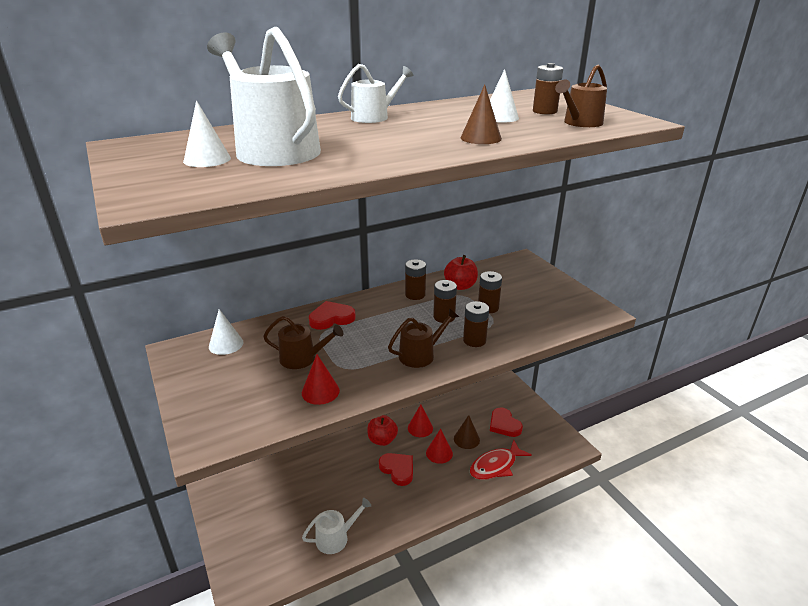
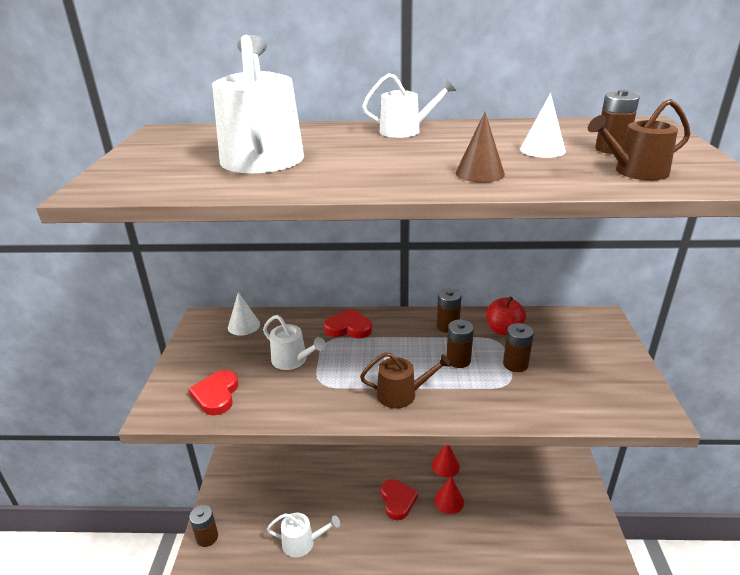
camera: 30 degrees right, 0 degrees up
white cone [183,100,231,167] -> none
brown watering can [263,316,343,369] -> white watering can [263,315,326,370]
red cone [302,354,340,405] -> none
red apple [367,415,398,446] -> none
brown cone [454,415,480,449] -> none
brown battery [463,301,489,347] -> brown battery moved to [189,505,218,547]
red fish [470,440,532,480] -> none
red heart [490,408,523,437] -> red heart moved to [189,370,238,415]

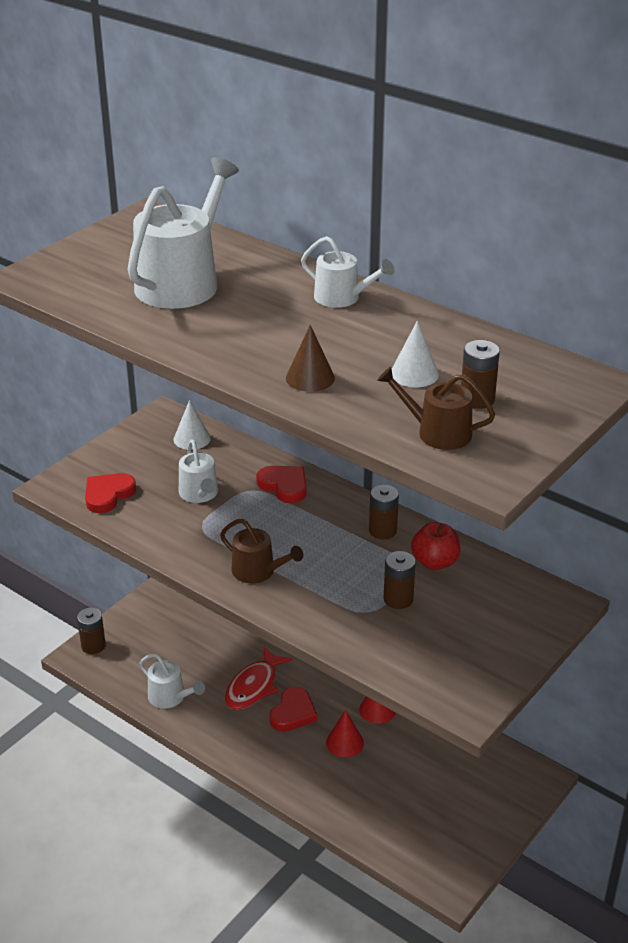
camera: 35 degrees right, 5 degrees up
brown battery [446,320,474,368] -> none
none -> red fish [225,647,292,710]

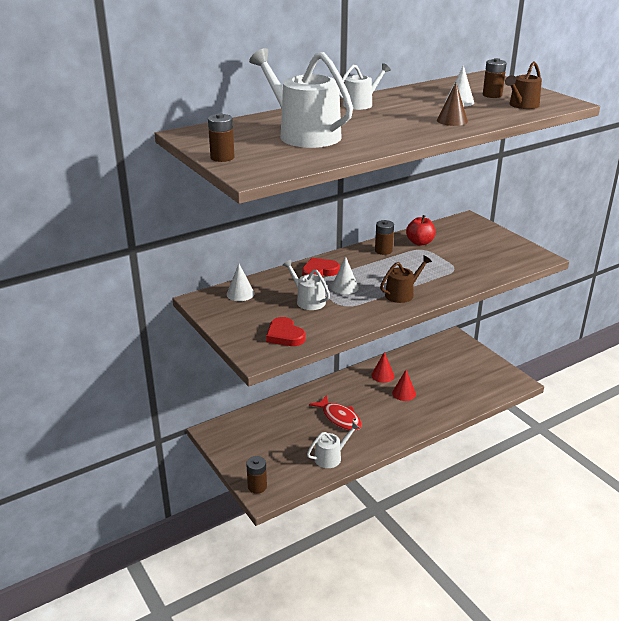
camera: 70 degrees left, 5 degrees down
white watering can [179,439,218,503] -> white watering can turned 135 degrees counterclockwise [283,260,330,310]
red heart [269,687,317,732] -> none
brown battery [384,551,416,609] -> brown battery moved to [208,113,235,162]
none -> white cone [331,257,359,294]

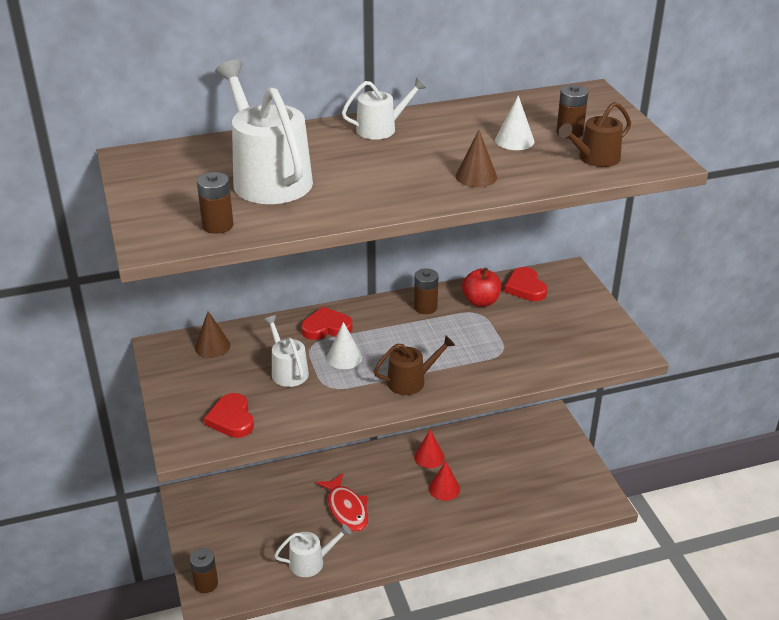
camera: 15 degrees right, 5 degrees up
brown battery [208,113,235,162] -> brown battery moved to [197,172,233,234]
white cone [227,264,255,301] -> brown cone [195,311,230,358]
none -> red heart [504,267,547,301]

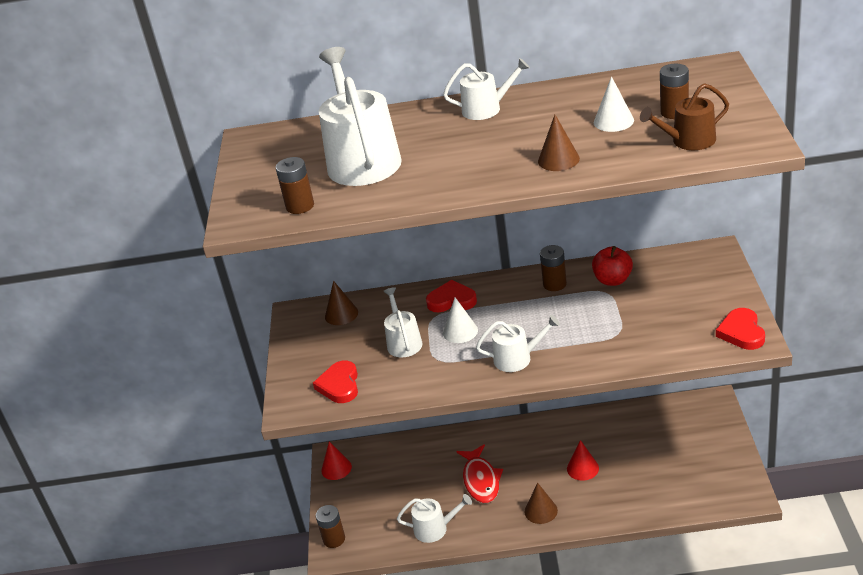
camera: 20 degrees right, 0 degrees up
brown watering can [374,336,455,395] -> white watering can [476,315,560,372]
red cone [414,430,445,468] -> red cone moved to [321,441,352,480]
red heart [504,267,547,301] -> red heart moved to [716,308,765,350]
none -> brown cone [525,483,558,524]

